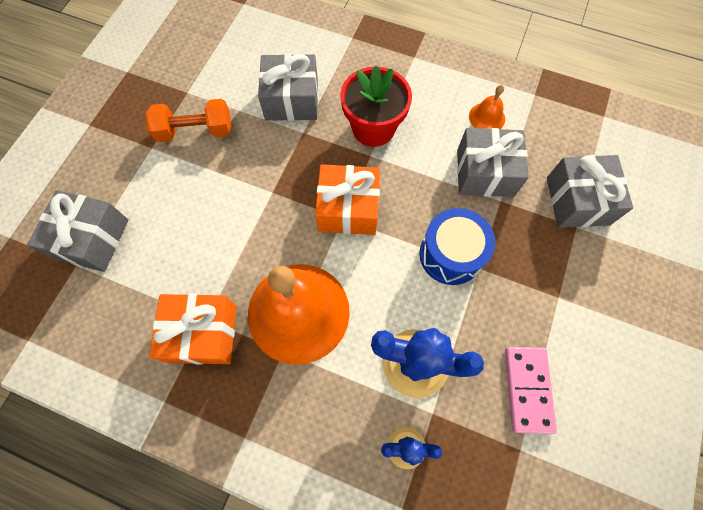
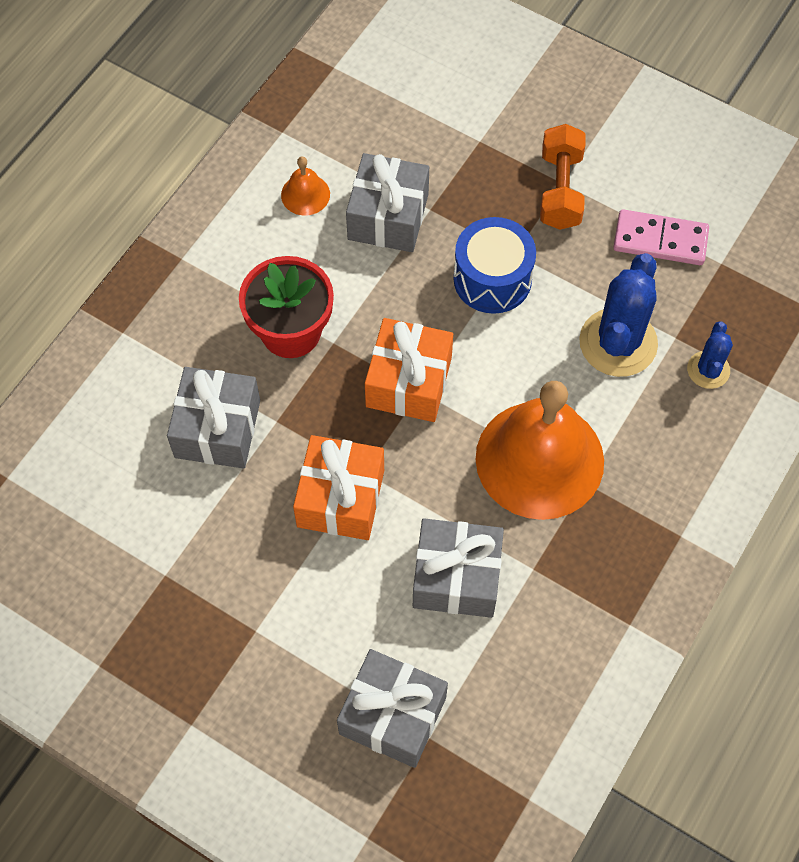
camera: 80 degrees left, 5 degrees down
orange dumbbell [145,99,232,142] -> orange dumbbell moved to [540,124,586,230]
orange gift [149,294,237,364] -> orange gift moved to [293,435,384,540]
grey gift [547,155,633,228] -> grey gift moved to [413,518,504,618]

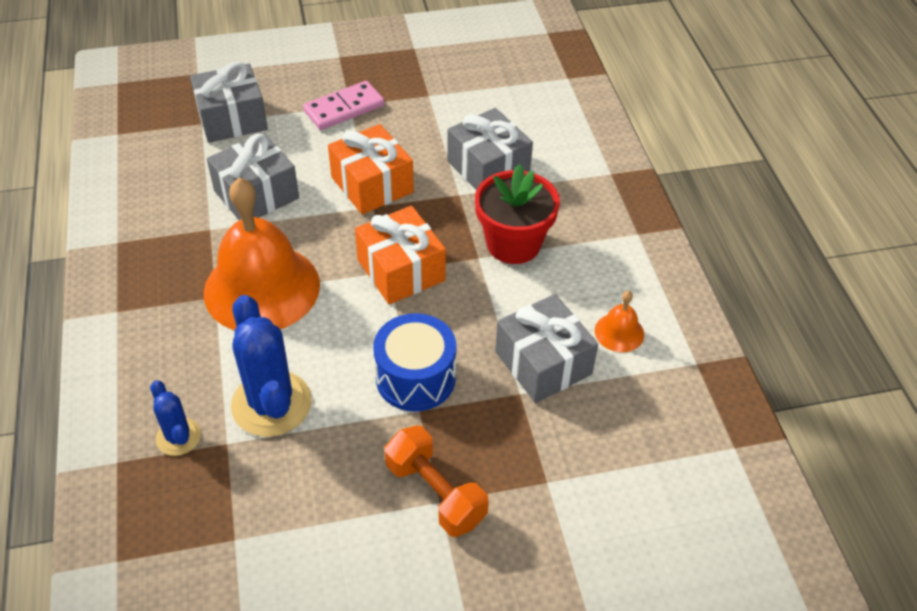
camera: 135 degrees right, 15 degrees down
pink domino [613,209,709,265] -> pink domino moved to [303,81,385,130]

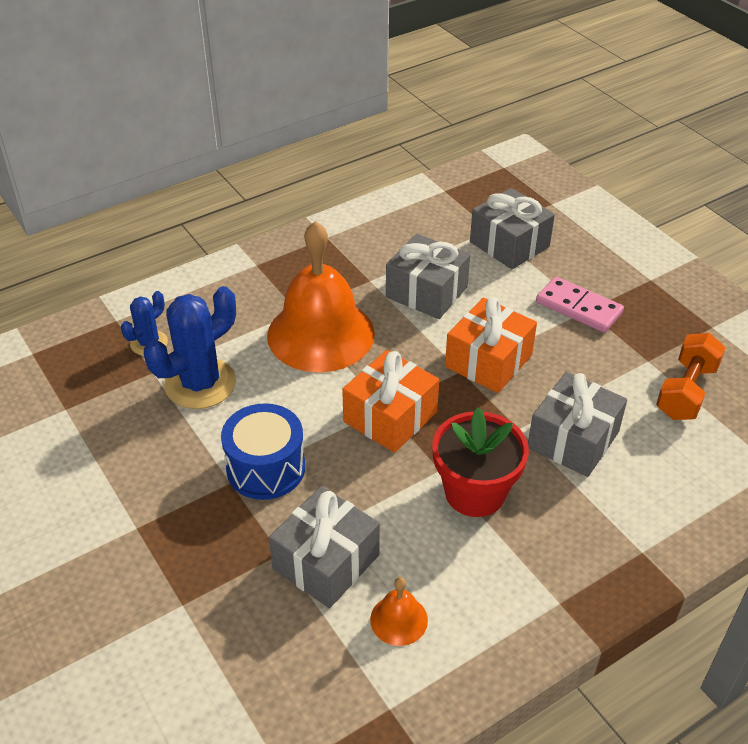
camera: 70 degrees right, 5 degrees down
orange dumbbell [384,425,489,537] -> orange dumbbell moved to [656,333,726,420]

